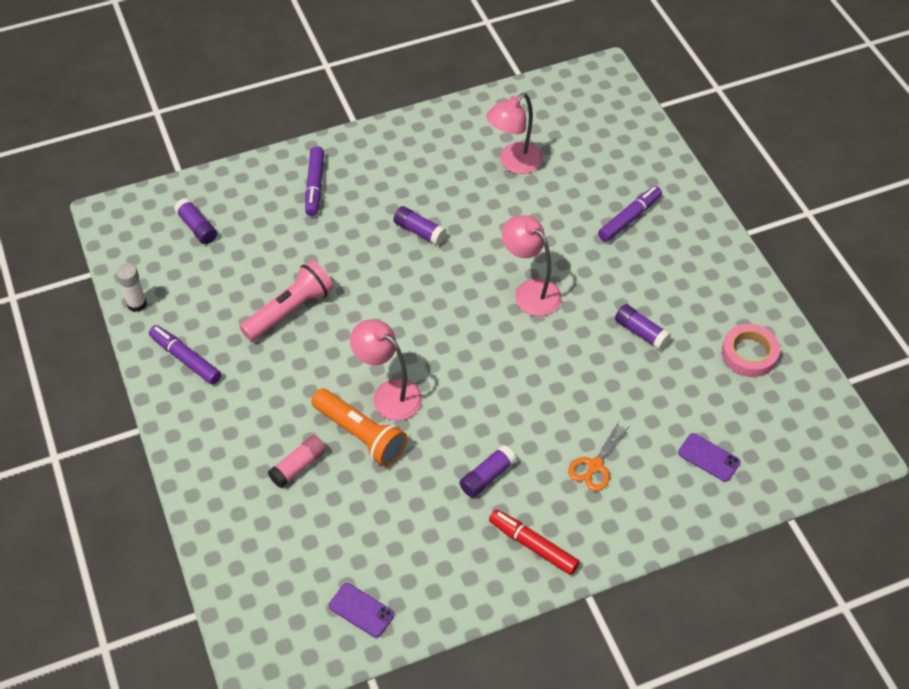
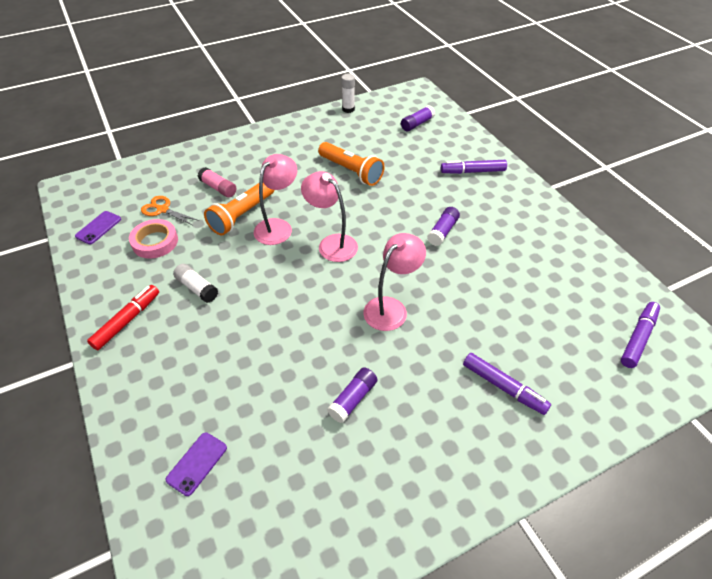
camera: 85 degrees right, 5 degrees down
purple marker [149,325,221,385] -> purple marker moved to [621,302,660,368]
pink flashlight [240,260,334,341] -> orange flashlight [318,142,385,186]
purple glue stick [459,445,516,498] -> white glue stick [173,264,218,303]
pink lamp [486,93,543,174] -> pink lamp moved to [301,171,358,262]
orange scissors [568,422,630,491] -> orange scissors moved to [141,196,199,226]
pink tape [722,324,780,377] -> pink tape moved to [129,219,178,259]

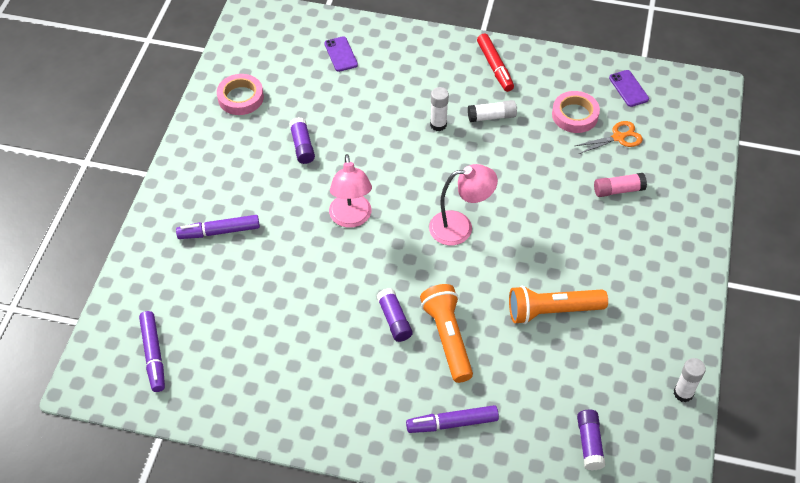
camera: 130 degrees right, 5 degrees up
orange flashlight [204,183,275,235] -> orange flashlight moved to [420,284,473,383]
pink lamp [254,154,297,245] -> none
purple marker [441,160,507,174] -> purple marker turned 135 degrees counterclockwise [406,405,499,433]
none -> pink tape [217,74,264,115]
none -> white glue stick [430,87,449,131]

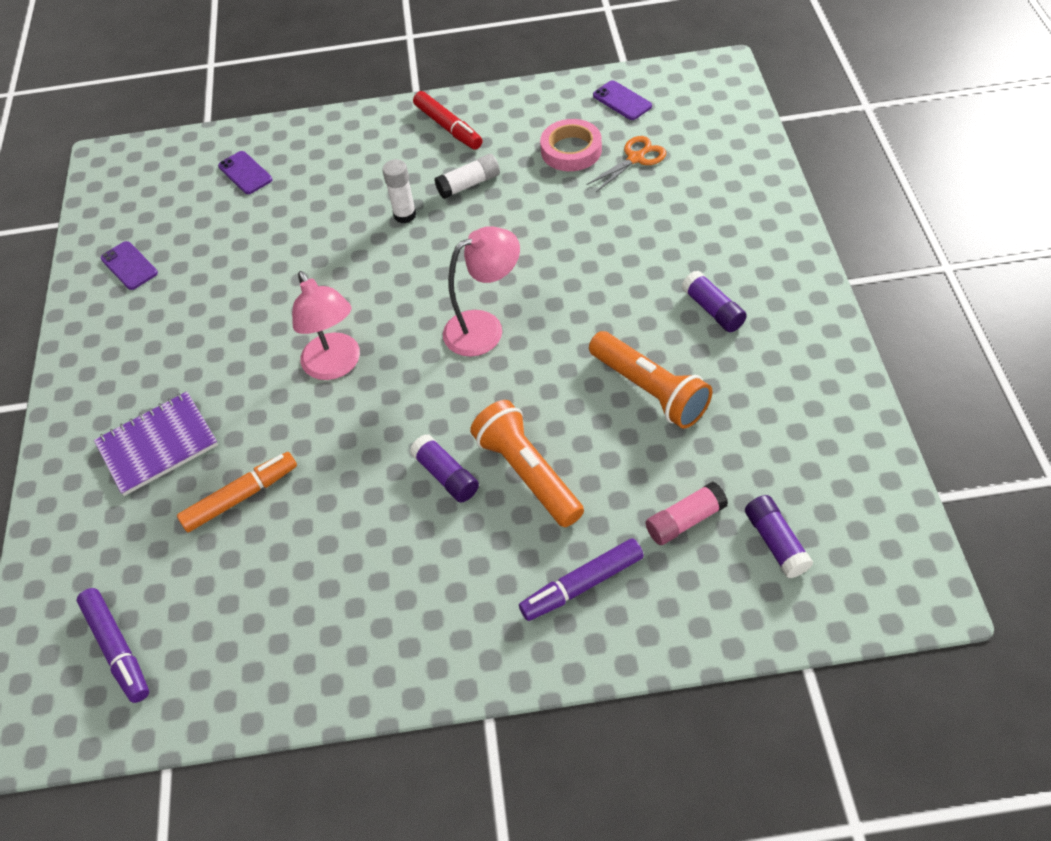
camera: 15 degrees left, 0 degrees up
purple marker [176,215,260,239] -> purple notebook [94,391,218,496]
pink tape [217,74,264,115] -> purple phone [101,241,158,290]
purple glue stick [289,117,315,164] -> purple glue stick moved to [681,270,747,332]
orange flashlight [509,286,608,324] -> orange flashlight turned 105 degrees counterclockwise [589,331,712,429]
pink glue stick [594,173,647,197] -> pink glue stick moved to [646,482,728,545]
white glue stick [674,358,706,402] -> none
none -> orange marker [177,452,297,532]

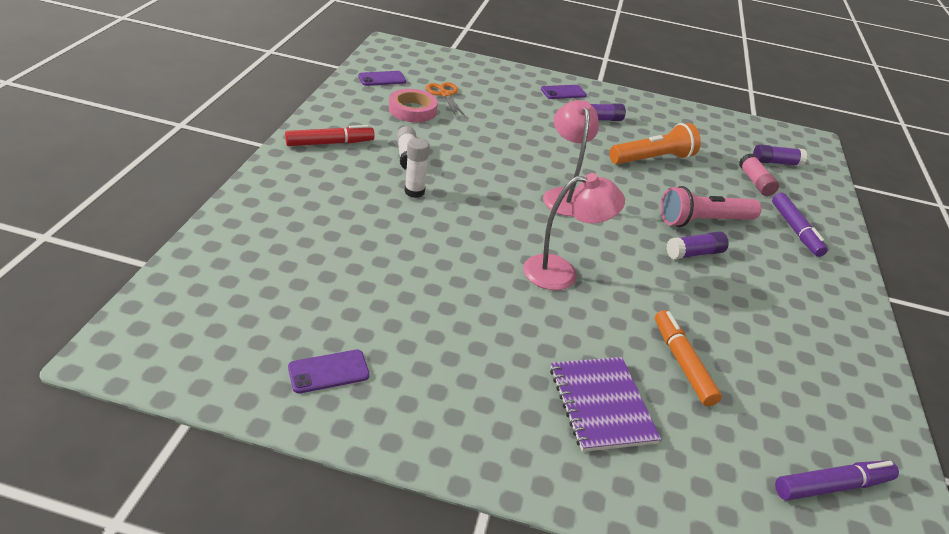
camera: 80 degrees left, 15 degrees down
purple phone [218,151,272,194] -> purple phone moved to [541,85,587,99]
orange flashlight [470,400,584,527] -> pink flashlight [661,186,761,227]

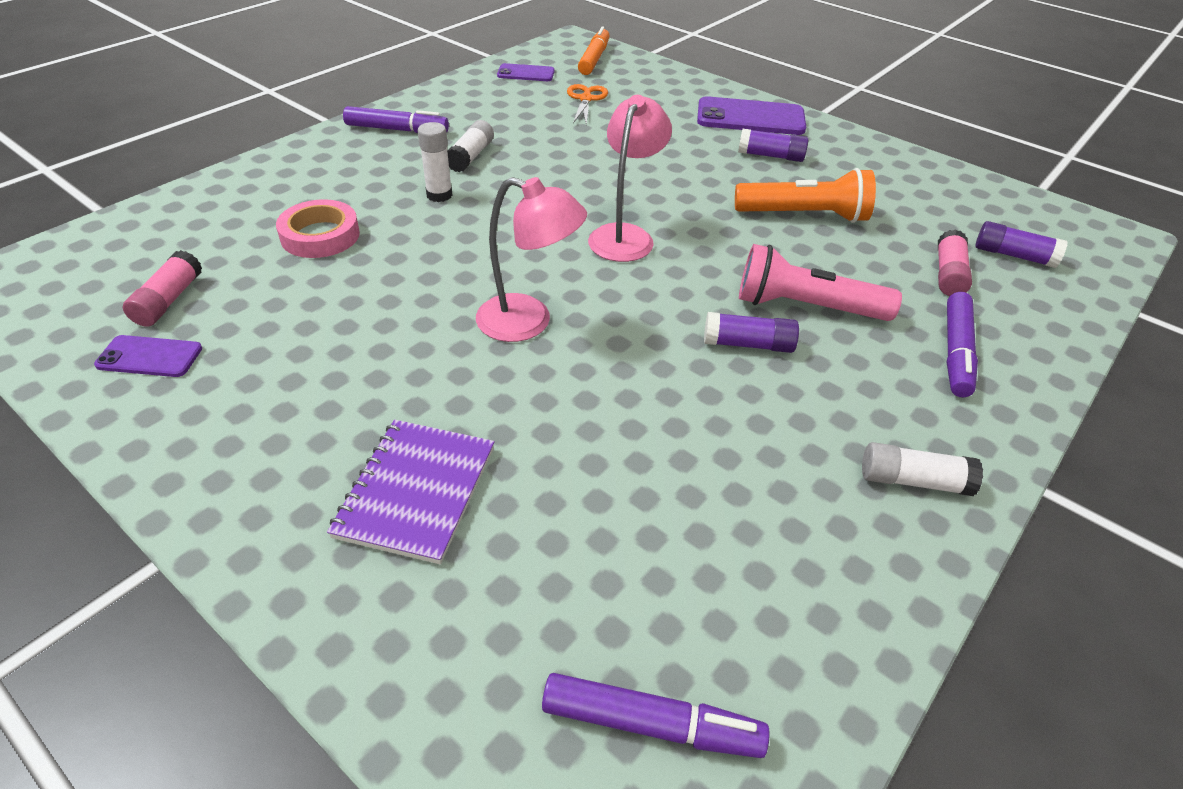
camera: 30 degrees right, 5 degrees up
red marker [285,125,375,146] -> purple marker [343,106,449,133]
pink tape [389,89,438,122] -> pink tape moved to [276,199,360,258]
purple phone [541,85,587,99] -> purple phone [697,96,806,135], size x1.79
orange marker [655,310,722,406] -> orange marker moved to [578,26,610,75]
none -> pink glue stick [123,250,202,327]
none -> white glue stick [862,442,983,496]

